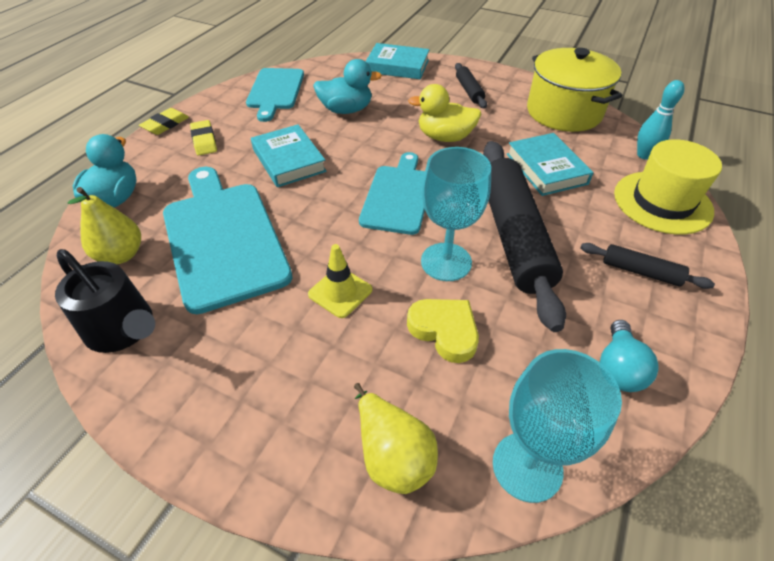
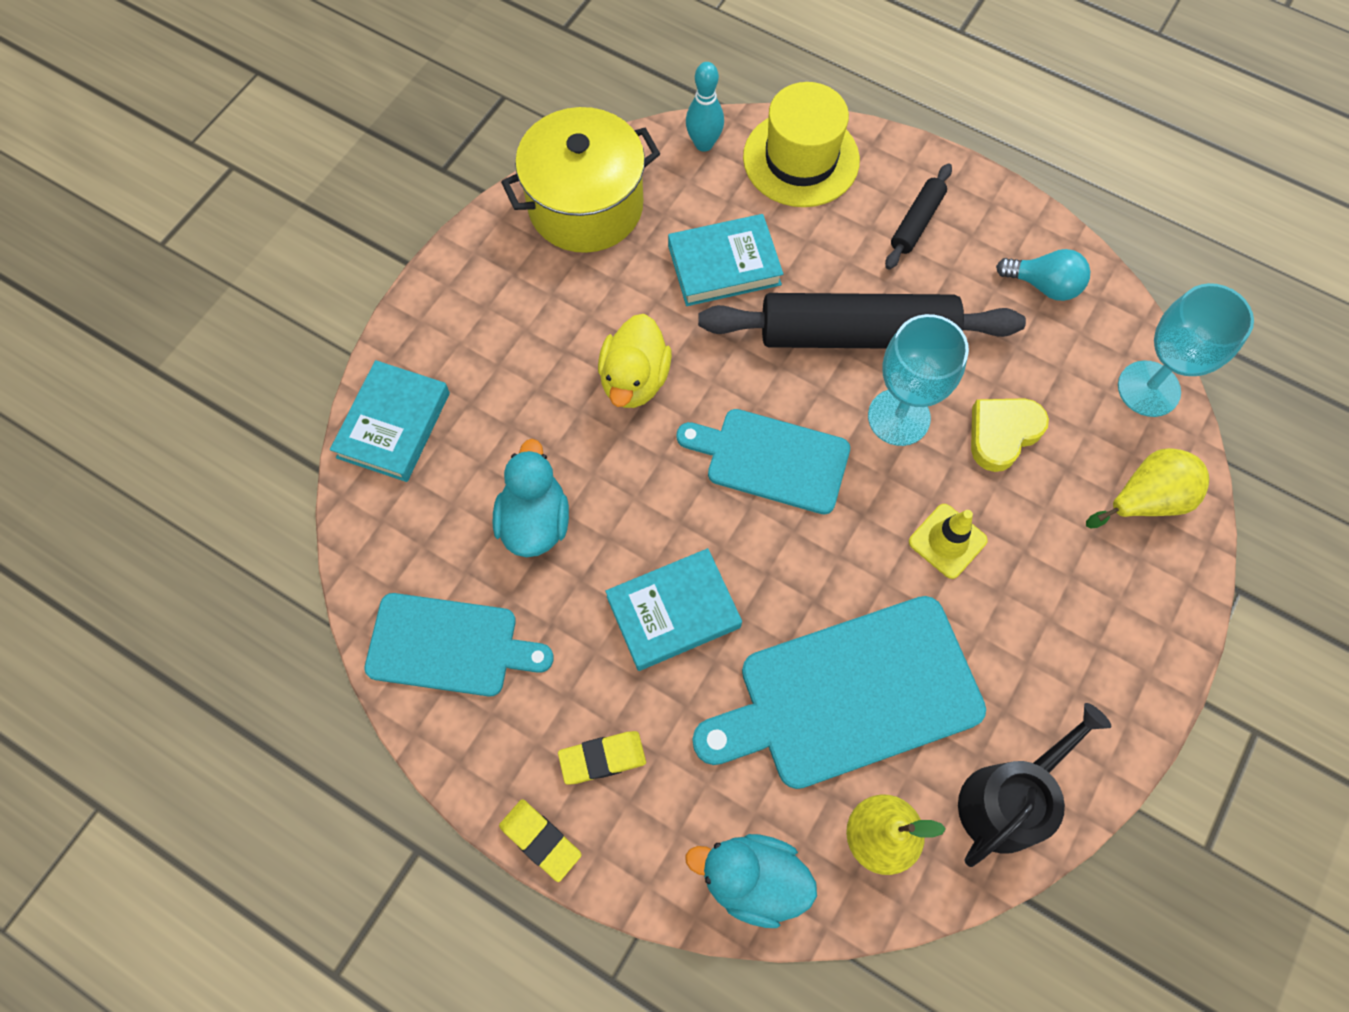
camera: 85 degrees left, 20 degrees up
black rolling pin [455,63,487,109] -> none

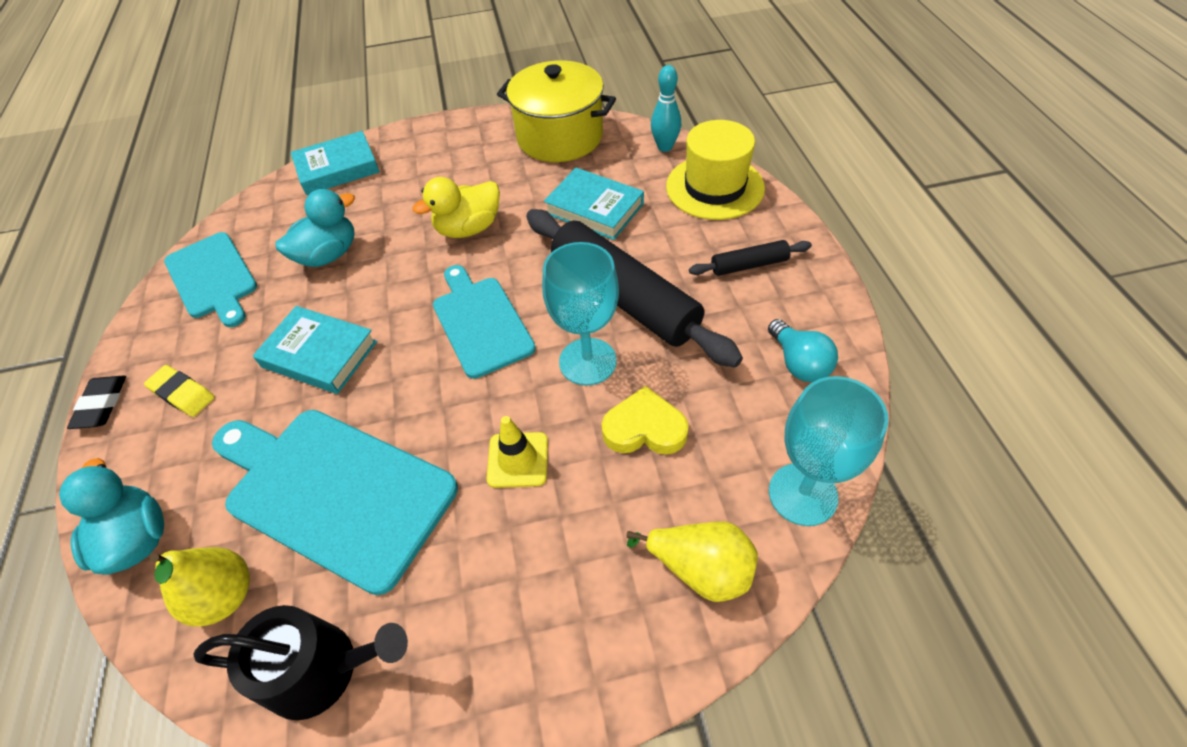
camera: 50 degrees right, 15 degrees down
yellow eraser [499,799,582,882] -> black eraser [67,375,126,429]

